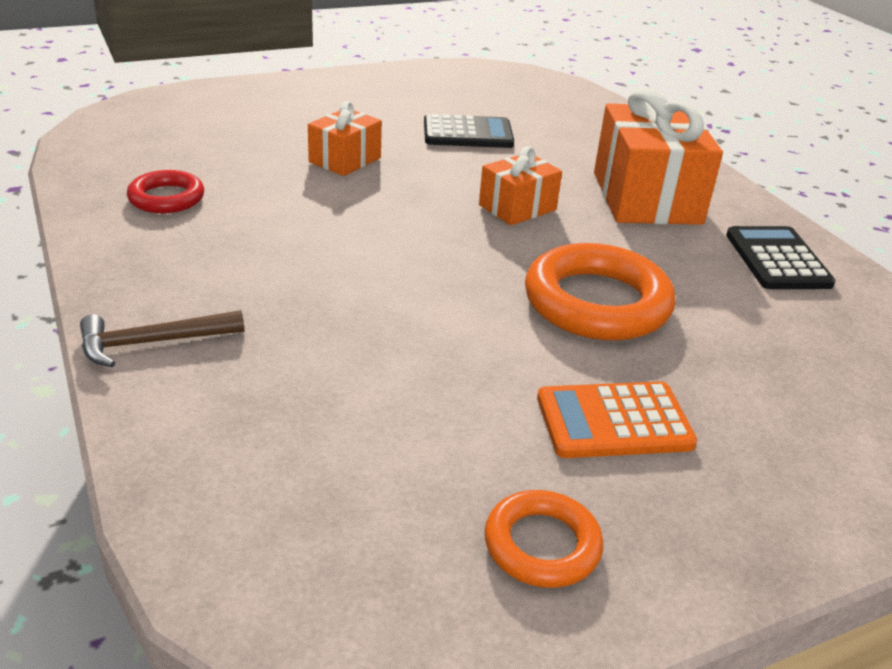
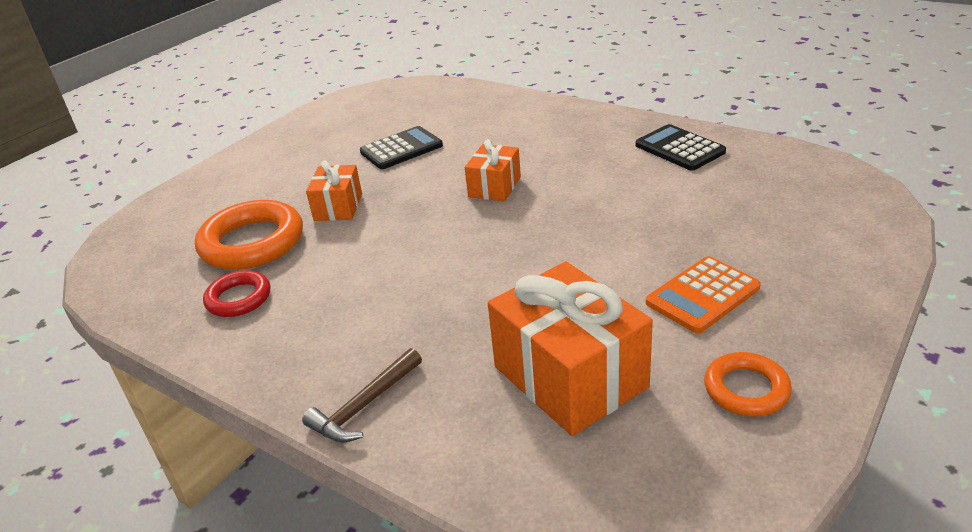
camera: 25 degrees left, 0 degrees up
orange ring [525,243,676,340] -> orange ring moved to [195,200,303,270]
orange gift [594,88,723,225] -> orange gift moved to [488,261,653,436]

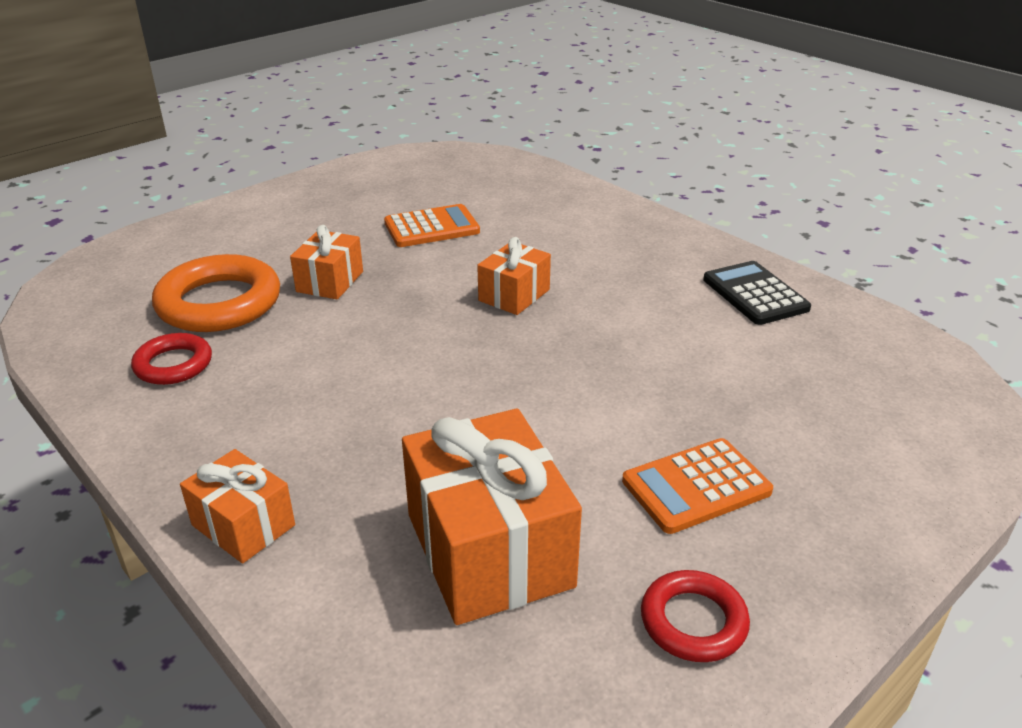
camera: 10 degrees right, 0 degrees up
brown hammer [302,348,422,443] -> orange gift [180,449,295,564]
black calculator [360,126,443,169] -> orange calculator [384,204,480,247]
orange ring [704,352,792,417] -> red ring [641,570,750,662]

